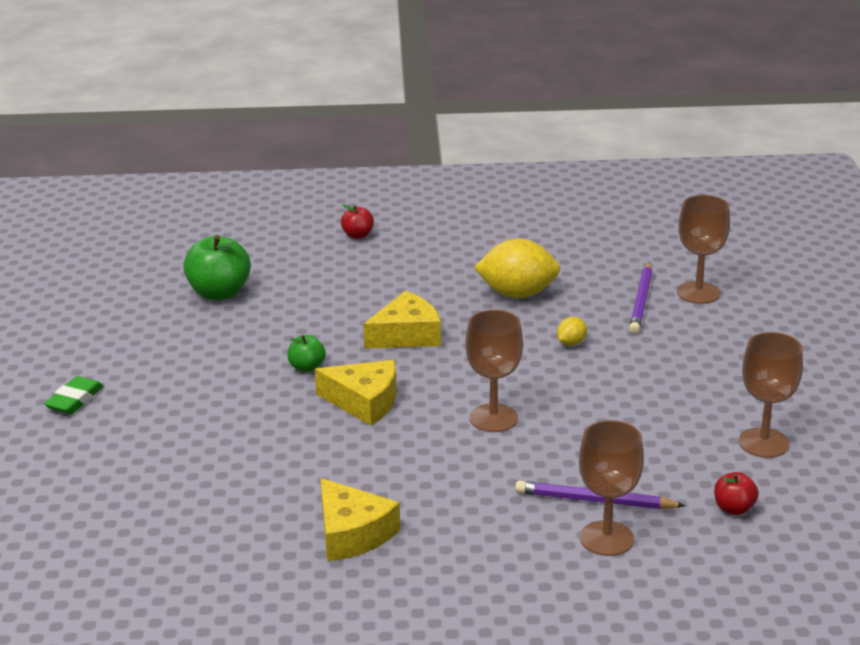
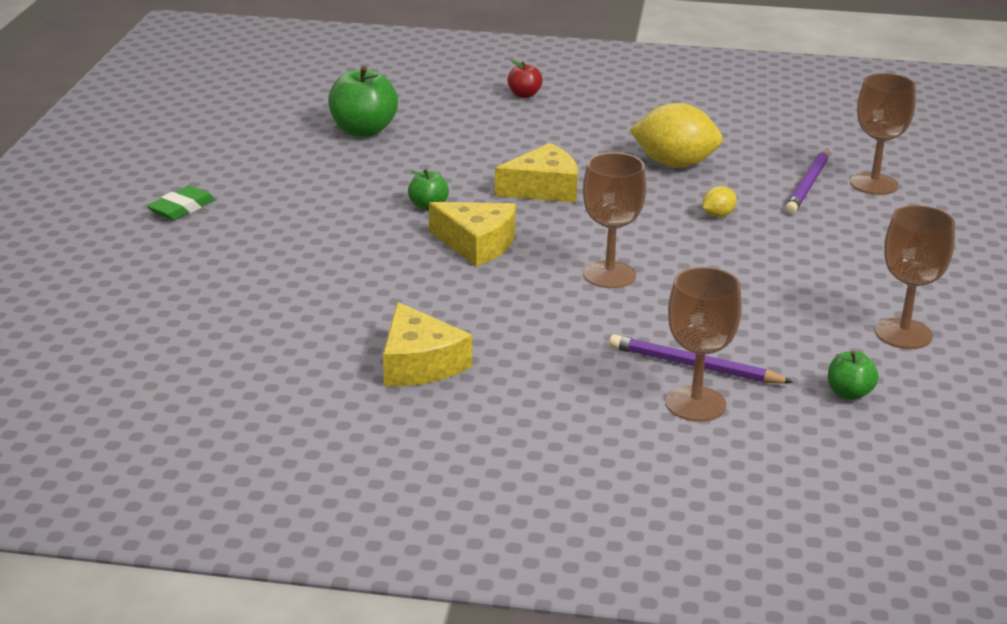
camera: 10 degrees right, 0 degrees up
red apple [714,472,759,515] -> green apple [828,351,879,400]

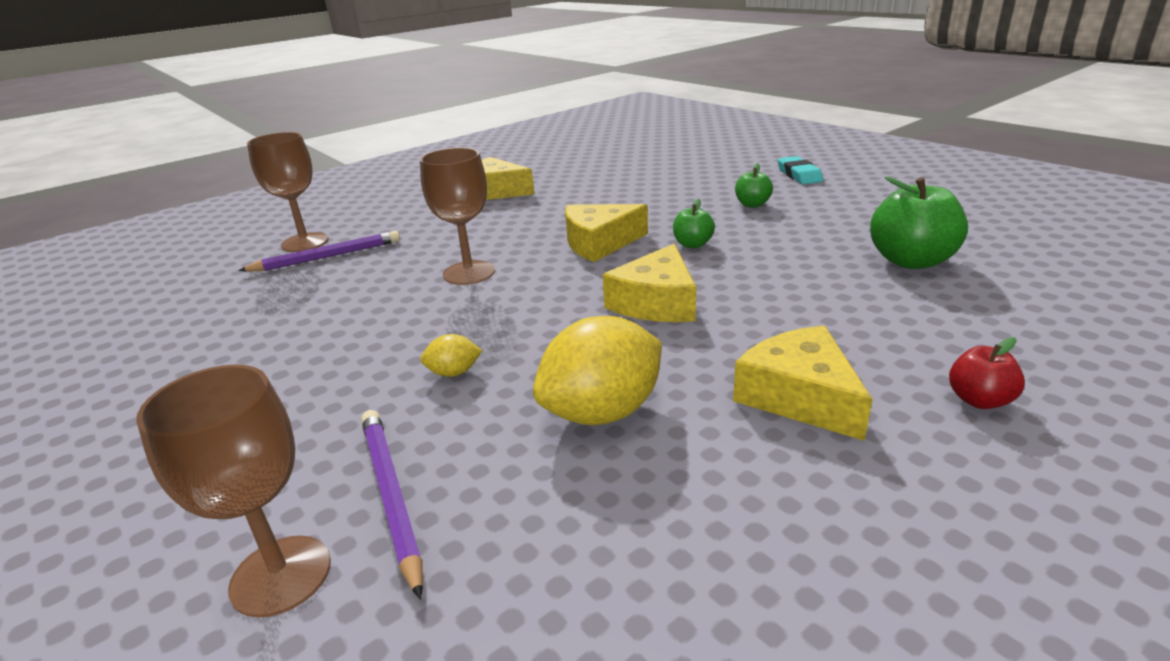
camera: 135 degrees right, 0 degrees up
green eraser [147,185,215,220] -> turquoise eraser [778,156,823,185]
yellow lemon [702,186,737,217] -> yellow lemon turned 75 degrees clockwise [420,334,482,377]
green apple [828,351,879,400] -> green apple moved to [735,163,773,208]
brown goblet [875,205,955,349] -> none
none -> yellow cheese [733,326,873,441]

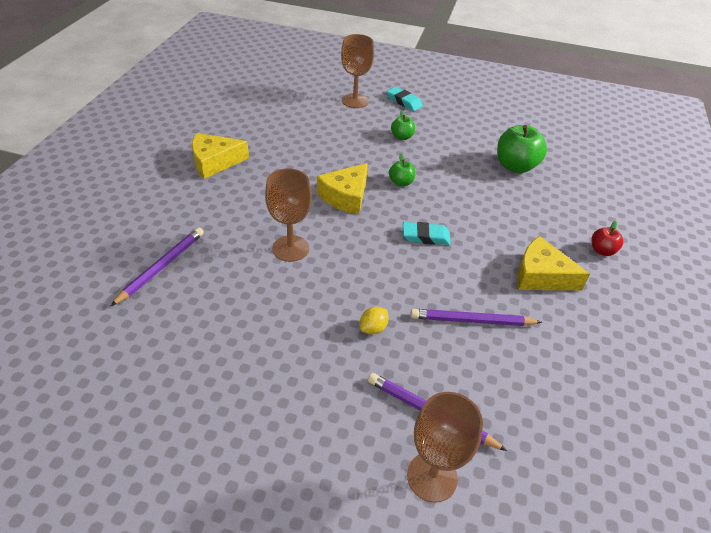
camera: 40 degrees left, 15 degrees up
brown goblet [247,132,328,252] -> brown goblet moved to [341,34,374,108]
yellow lemon [533,316,662,425] -> purple pencil [411,309,542,326]
yellow cheese [603,244,696,322] -> turquoise eraser [403,222,451,245]

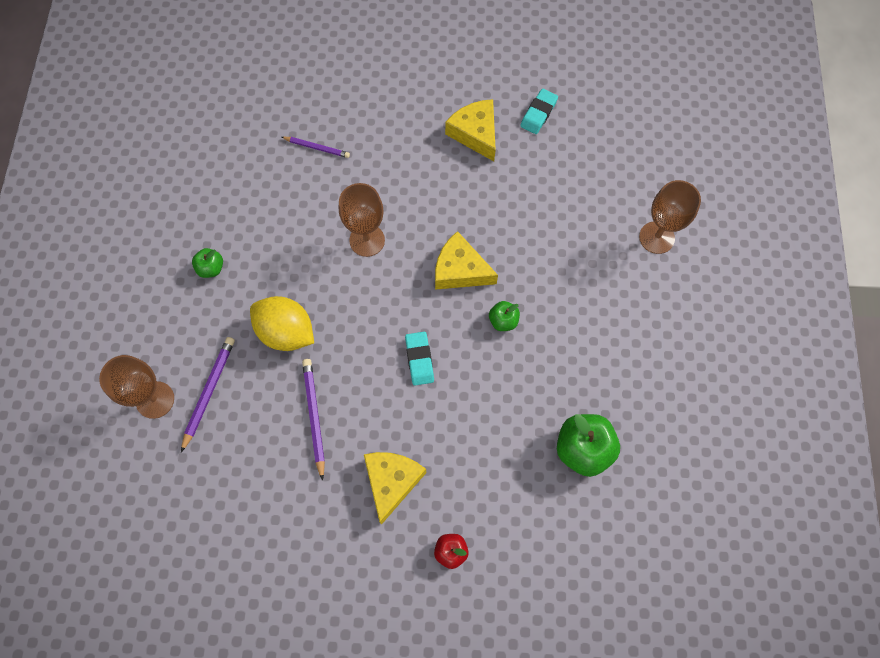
camera: 80 degrees right, 25 degrees up
purple pencil [111,227,204,306] -> purple pencil [282,137,350,158], size x0.66
yellow lemon [360,307,389,334] -> yellow lemon [250,296,314,351], size x2.20
turquoise eraser [387,87,423,111] -> turquoise eraser moved to [520,89,558,134]
green apple [391,110,415,140] -> green apple moved to [192,248,223,278]

